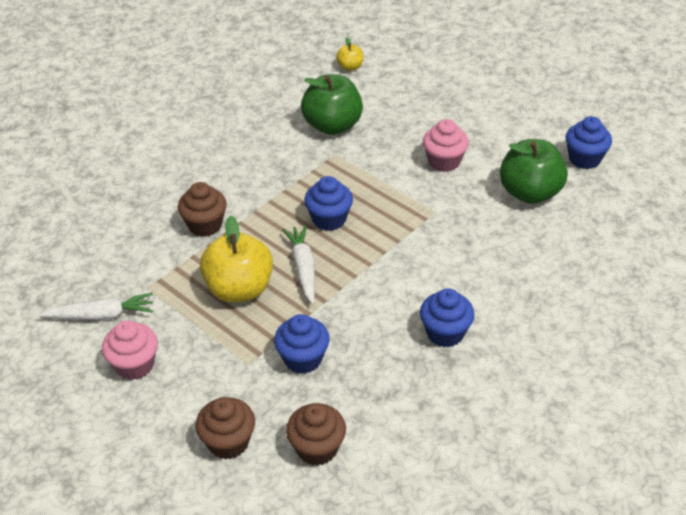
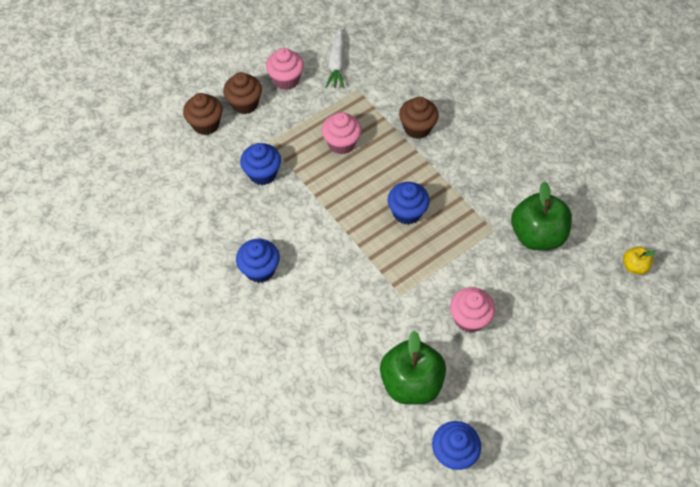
camera: 100 degrees right, 15 degrees up
yellow apple [200,216,273,302] -> pink cupcake [322,112,362,154]
white carrot [282,225,315,304] -> none
brown cupcake [286,403,346,466] -> brown cupcake moved to [223,72,262,114]

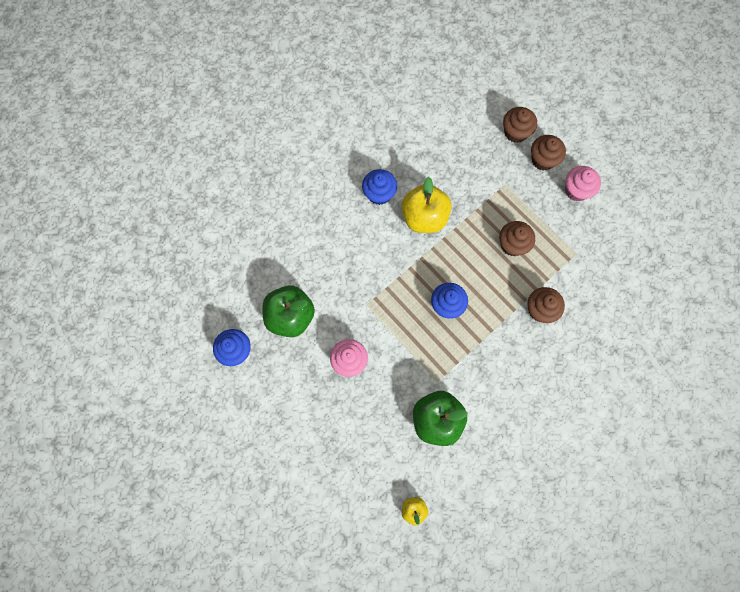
camera: 85 degrees right, 15 degrees up
blue cupcake [240,143,281,185] -> none
pink cupcake [322,112,362,154] -> brown cupcake [499,221,535,256]
white carrot [326,27,345,88] -> none
none -> yellow apple [401,177,452,233]

